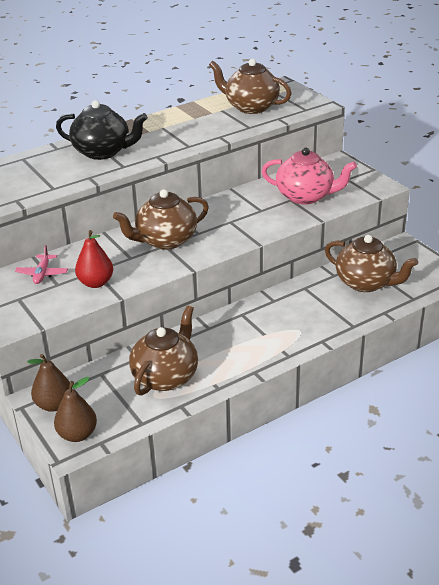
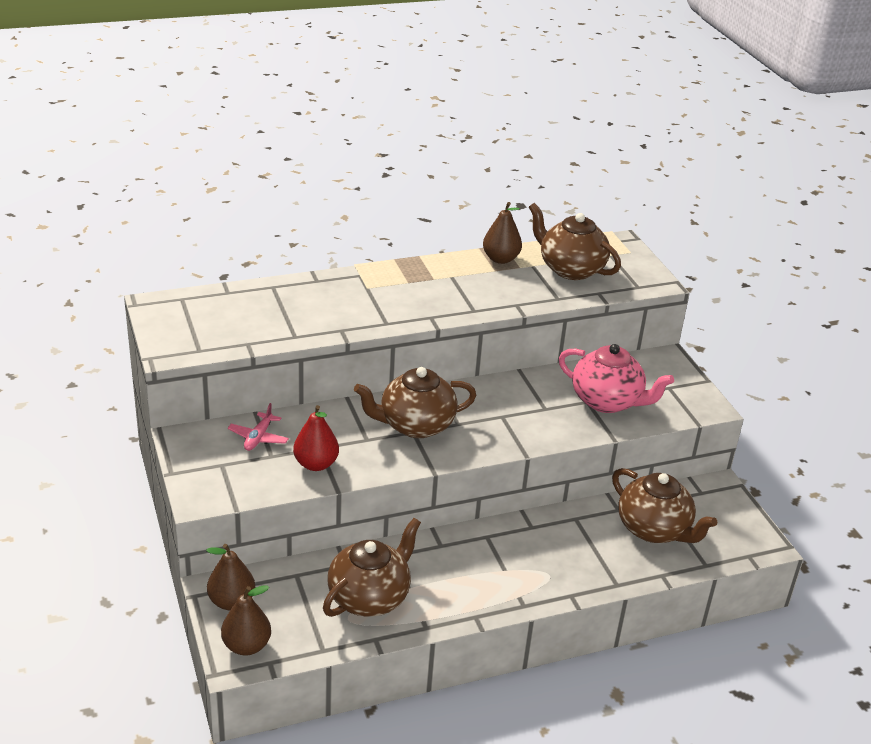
camera: 10 degrees right, 0 degrees up
black teapot [56,100,148,160] -> none
none -> brown pear [483,202,522,264]

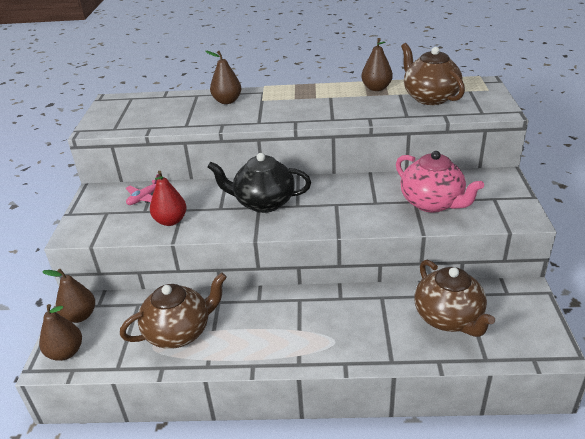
camera: 25 degrees right, 0 degrees up
brown teapot [354,367,476,438] -> black teapot [207,153,311,213]
none -> brown pear [205,51,241,104]

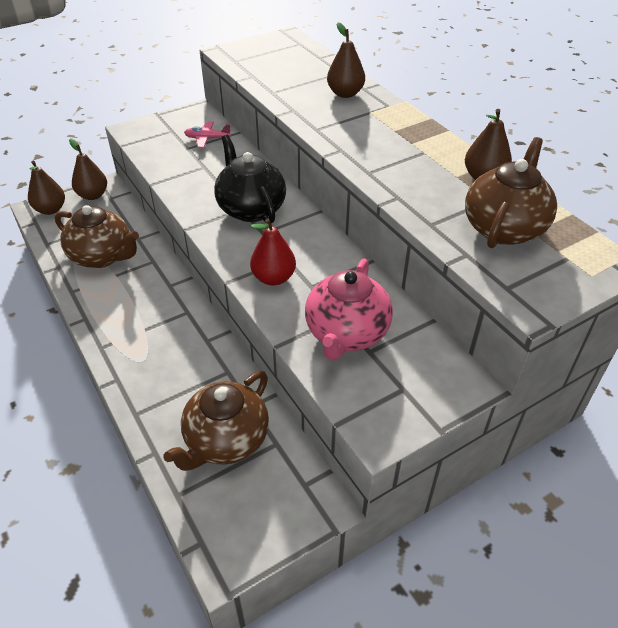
camera: 55 degrees right, 10 degrees up
red pear [150,171,187,226] -> red pear moved to [250,218,296,286]

